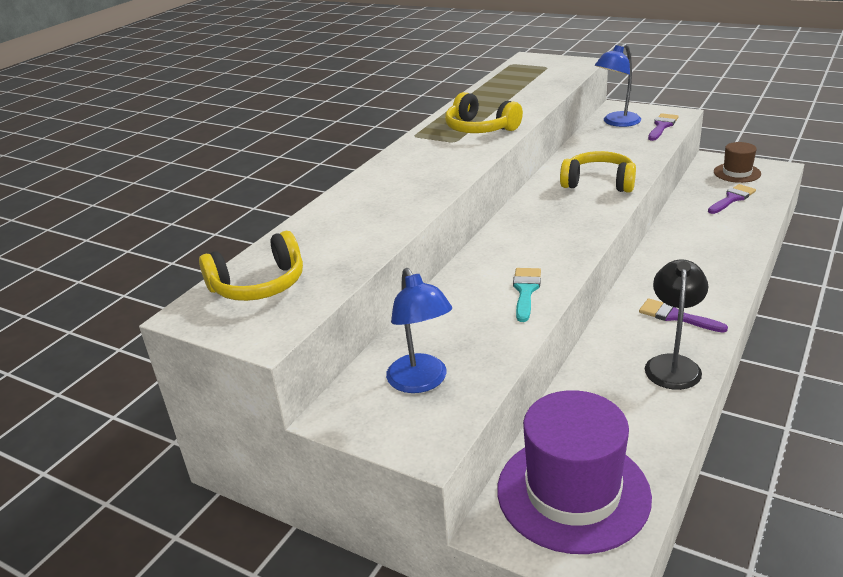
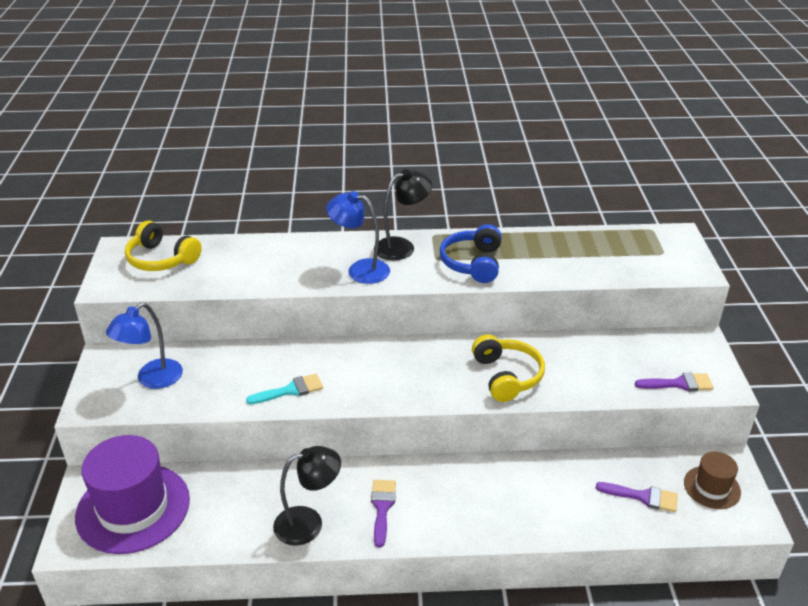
camera: 55 degrees right, 5 degrees up
yellow headphones [445,92,523,133] -> blue headphones [440,224,502,283]
blue lamp [595,44,641,127] -> blue lamp moved to [326,191,390,284]
none -> black lamp [374,169,432,260]

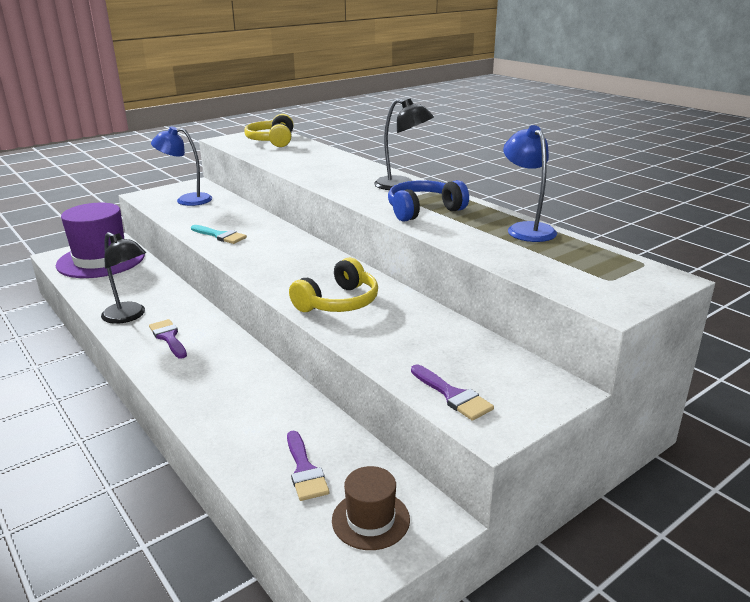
camera: 55 degrees right, 10 degrees down
blue lamp [326,191,390,284] -> blue lamp moved to [503,125,557,242]
purple brush [371,480,396,547] -> purple brush turned 90 degrees counterclockwise [149,319,187,359]

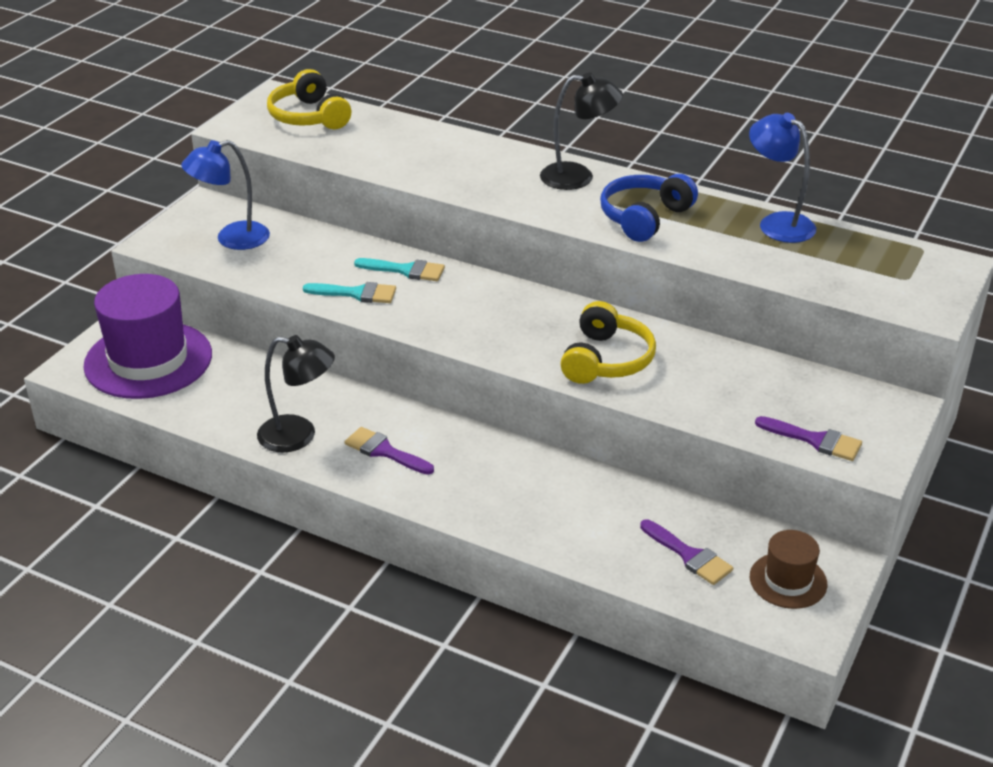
camera: 25 degrees left, 10 degrees up
none -> turquoise brush [354,258,445,281]

